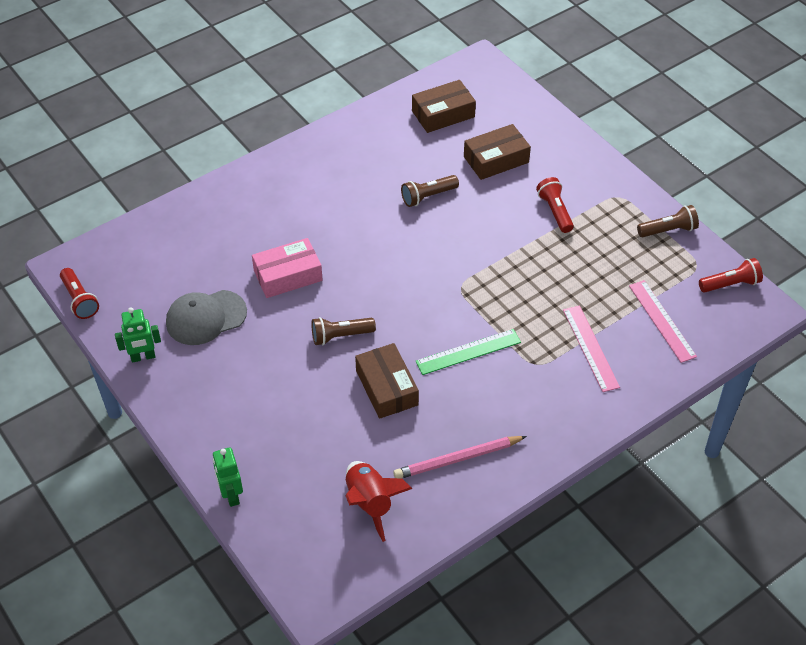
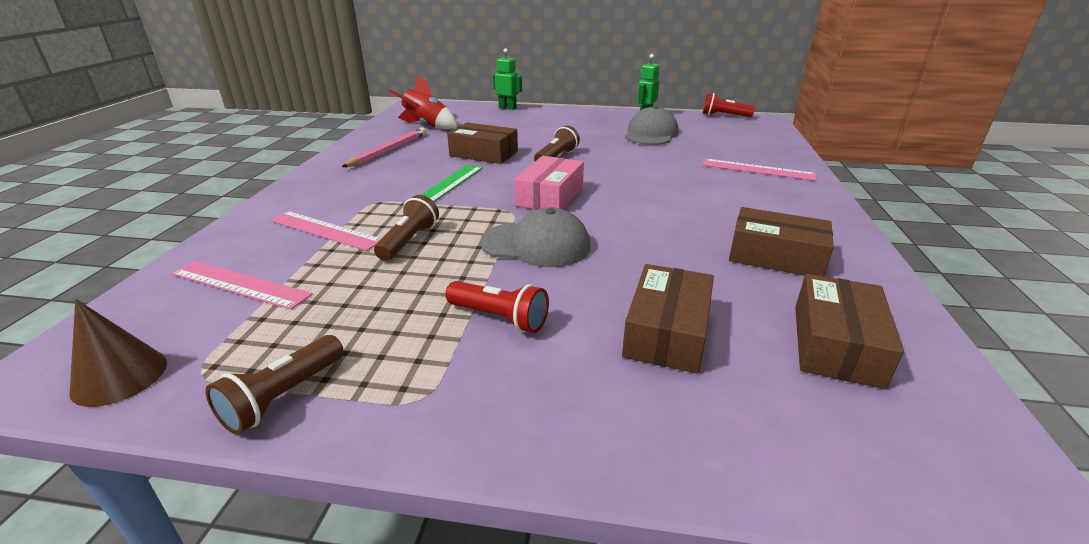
camera: 135 degrees right, 20 degrees down
pink box [252,238,323,298] -> pink box moved to [514,156,584,210]
brown flashlight [401,175,459,207] -> brown flashlight moved to [374,195,439,261]
red flashlight [699,258,763,293] -> brown cone [70,299,167,407]
none -> grey cap [480,207,590,267]
none -> pink ruler [702,159,817,181]
none -> brown box [729,207,834,276]

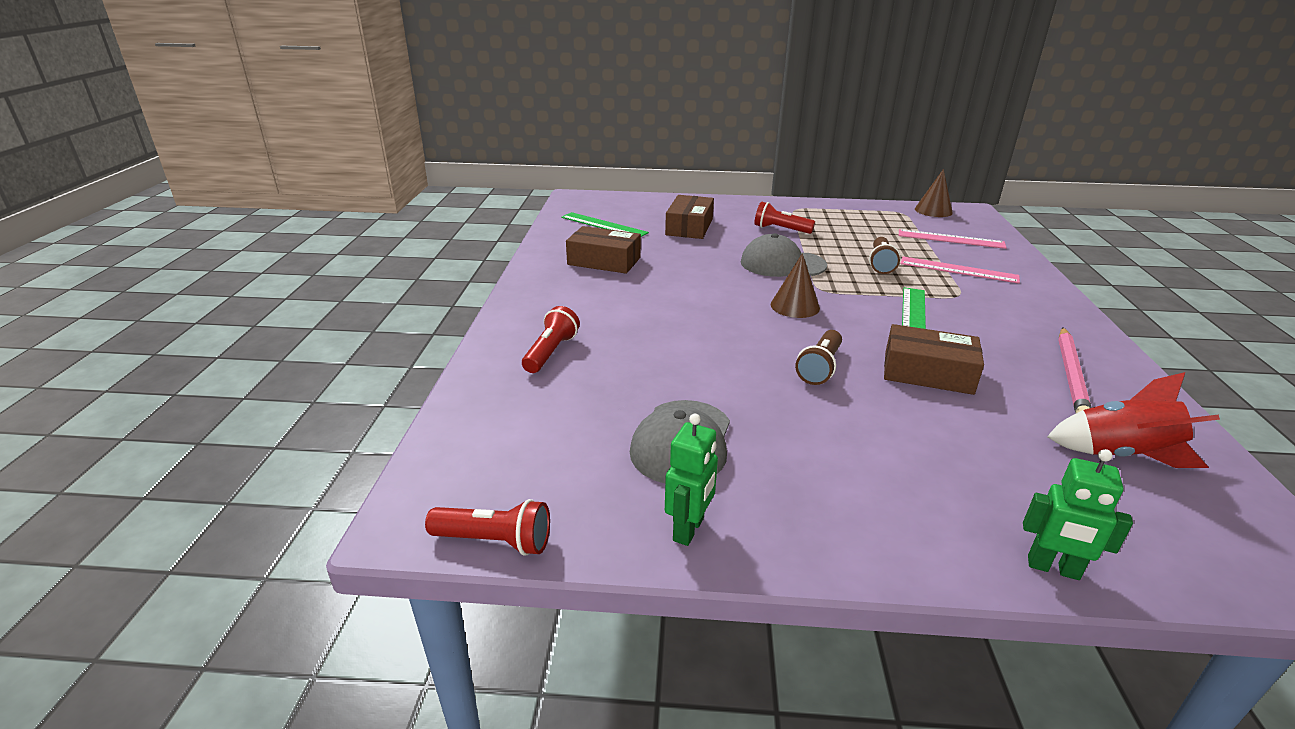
camera: 175 degrees right, 0 degrees up
brown flashlight [205,335,344,435] -> none
pink box [514,156,584,210] -> brown cone [770,253,820,318]
pink ruler [702,159,817,181] -> red flashlight [522,306,580,373]
brown box [795,274,904,389] -> green ruler [561,212,649,237]

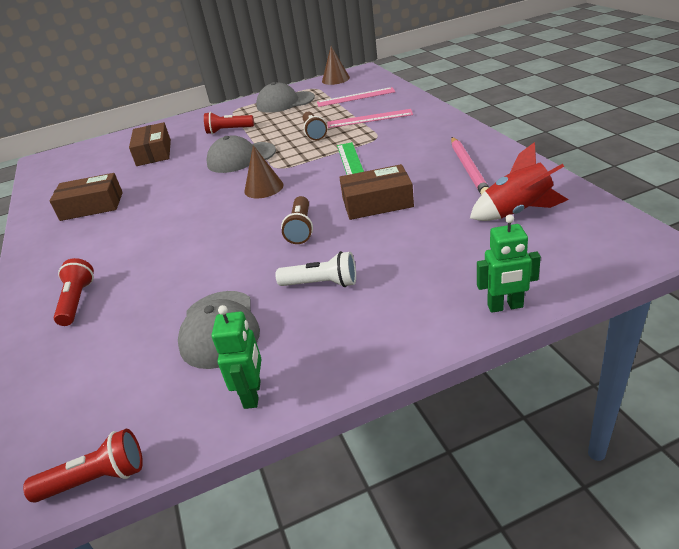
camera: 20 degrees left, 5 degrees up
green ruler [561,212,649,237] -> none
none -> grey cap [256,82,315,113]
none -> white flashlight [275,251,356,287]

